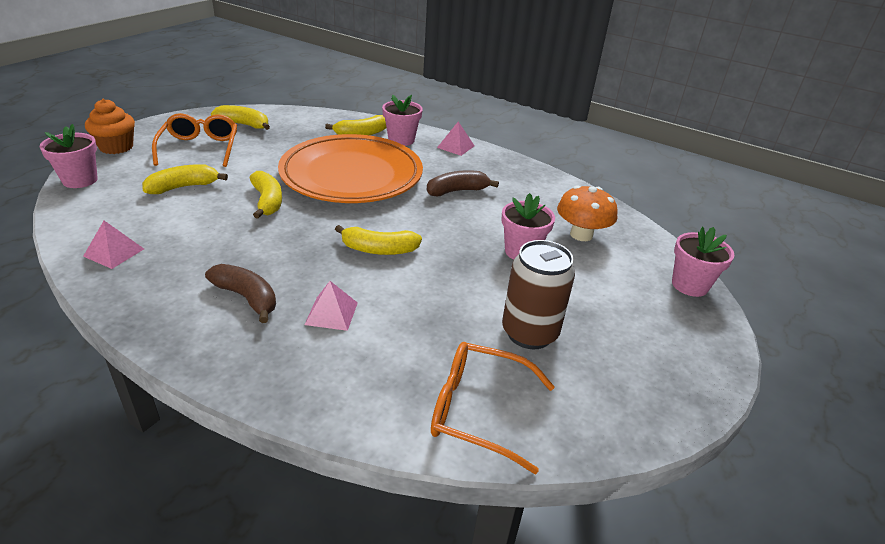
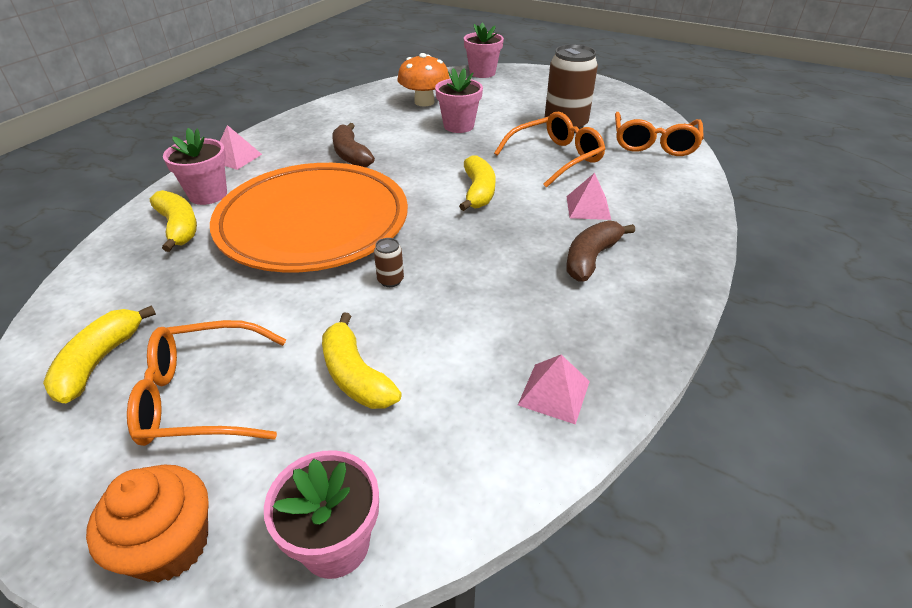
camera: 90 degrees left, 5 degrees up
yellow banana [250,171,282,219] -> brown can [374,238,404,287]
none -> orange glasses [494,112,605,188]

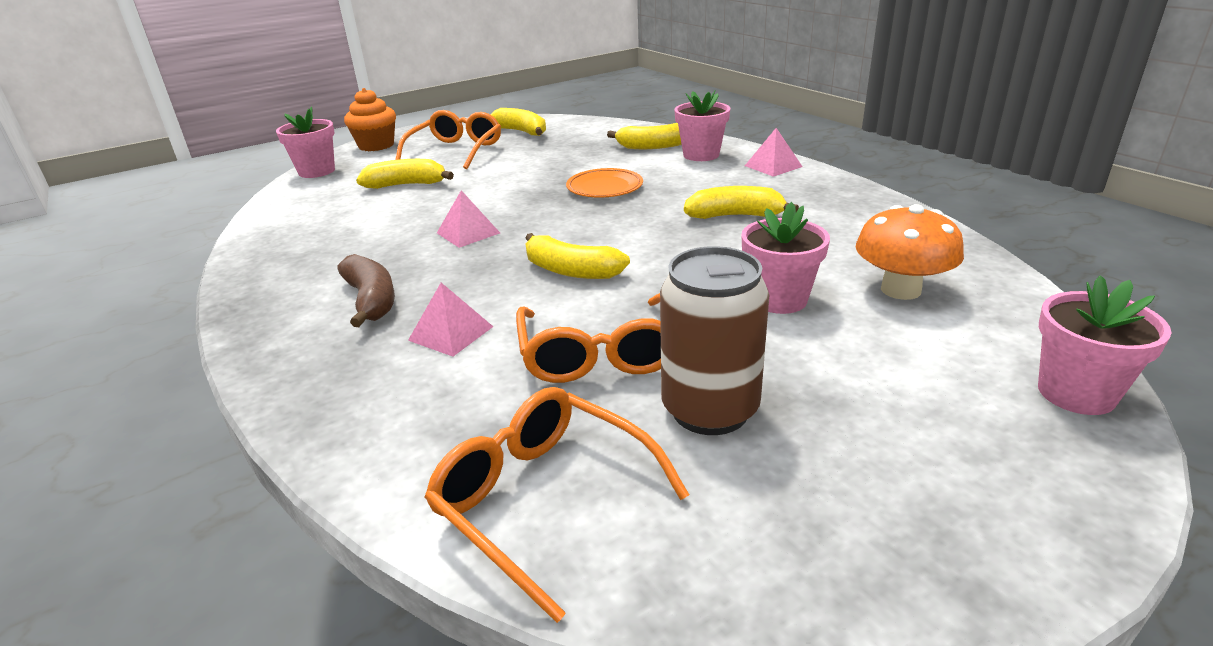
camera: 120 degrees right, 10 degrees down
orange plate [210,163,408,273] -> orange plate [566,168,643,198], size x0.41
brown banana [332,123,375,167] -> yellow banana [684,186,799,219]
brown can [374,238,404,287] -> none
pink pyramid [518,355,590,425] -> pink pyramid moved to [437,190,500,248]

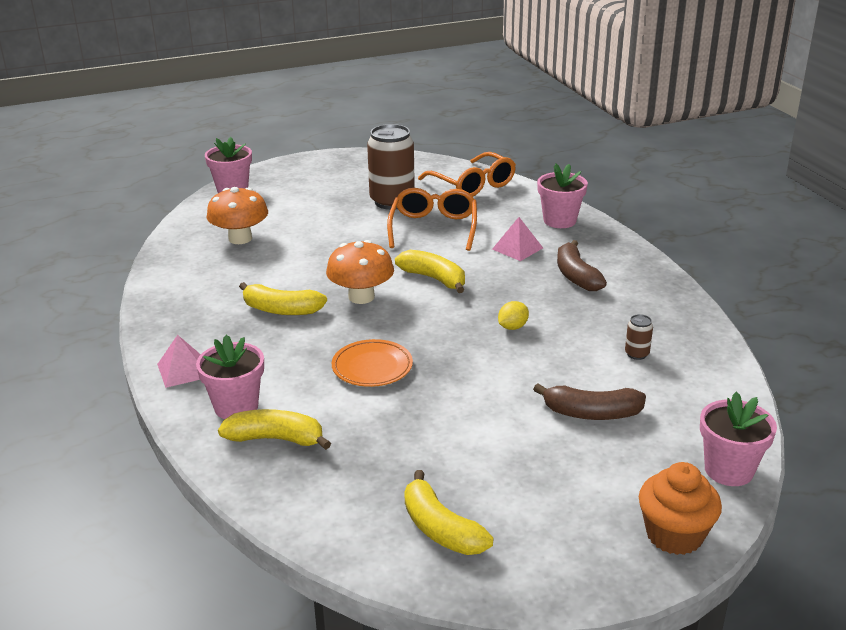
camera: 170 degrees left, 0 degrees up
yellow banana [356,159,454,189] -> brown banana [533,383,646,420]
orange glasses [395,110,501,169] -> none
pink pyramid [437,190,500,248] -> yellow lemon [498,301,529,330]
pink flower pot [742,202,830,314] -> pink flower pot moved to [537,164,588,228]
none -> orange mushroom [326,240,394,304]
none -> brown can [625,314,653,360]

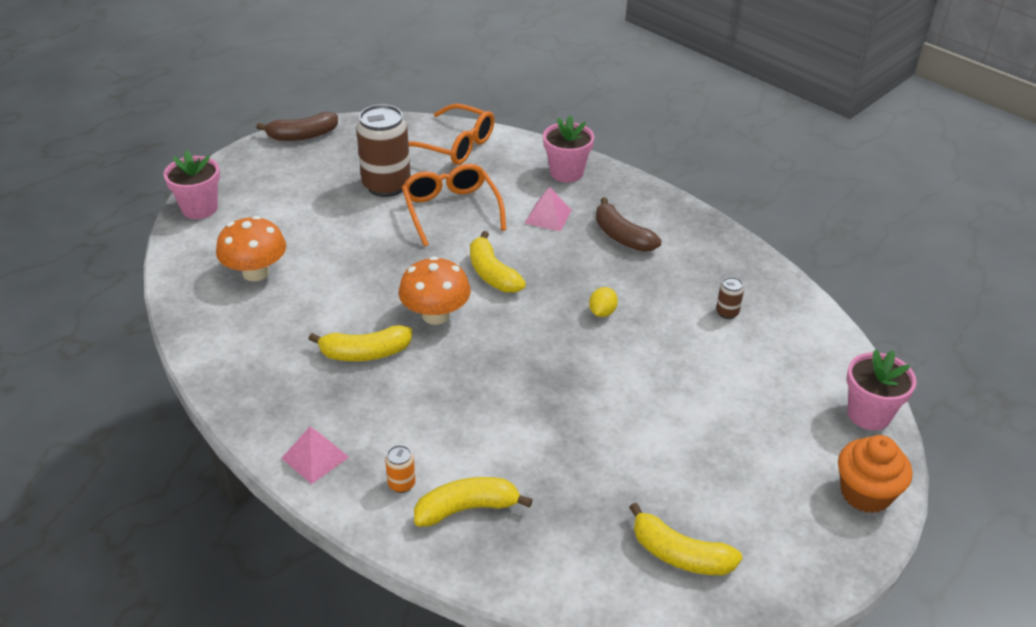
camera: 25 degrees left, 10 degrees up
pink flower pot [196,335,264,419] -> orange can [385,445,416,493]
orange plate [332,339,413,387] -> none
yellow banana [395,250,465,293] -> yellow banana turned 135 degrees counterclockwise [470,231,526,293]
brown banana [533,383,646,420] -> brown banana moved to [256,112,338,141]

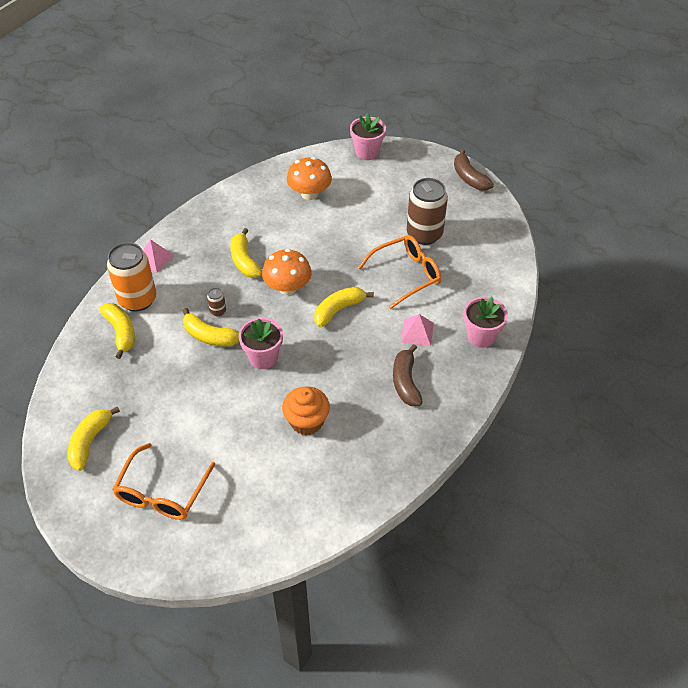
camera: 80 degrees right, 10 degrees up
orange can [385,445,416,493] -> orange can [107,242,156,312], size x2.38
orange glasses [408,104,494,165] -> orange glasses moved to [112,443,215,520]
yellow lemon [589,287,618,317] -> none
brown banana [596,197,662,252] -> brown banana turned 45 degrees counterclockwise [393,344,423,406]
brown can [716,277,744,319] -> brown can moved to [207,288,226,316]
orange cupcake [838,435,912,513] -> orange cupcake moved to [282,386,330,435]
pink flower pot [847,349,917,430] -> pink flower pot moved to [239,318,283,369]
none -> yellow banana [183,308,239,347]

